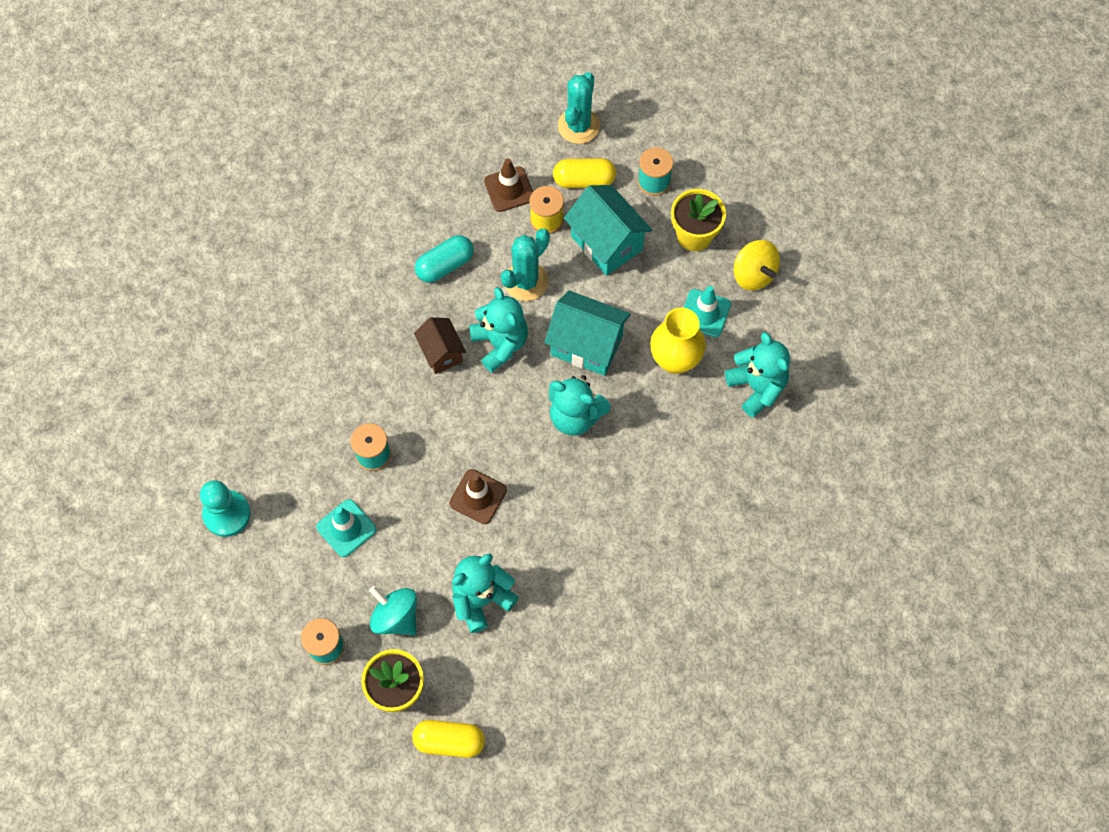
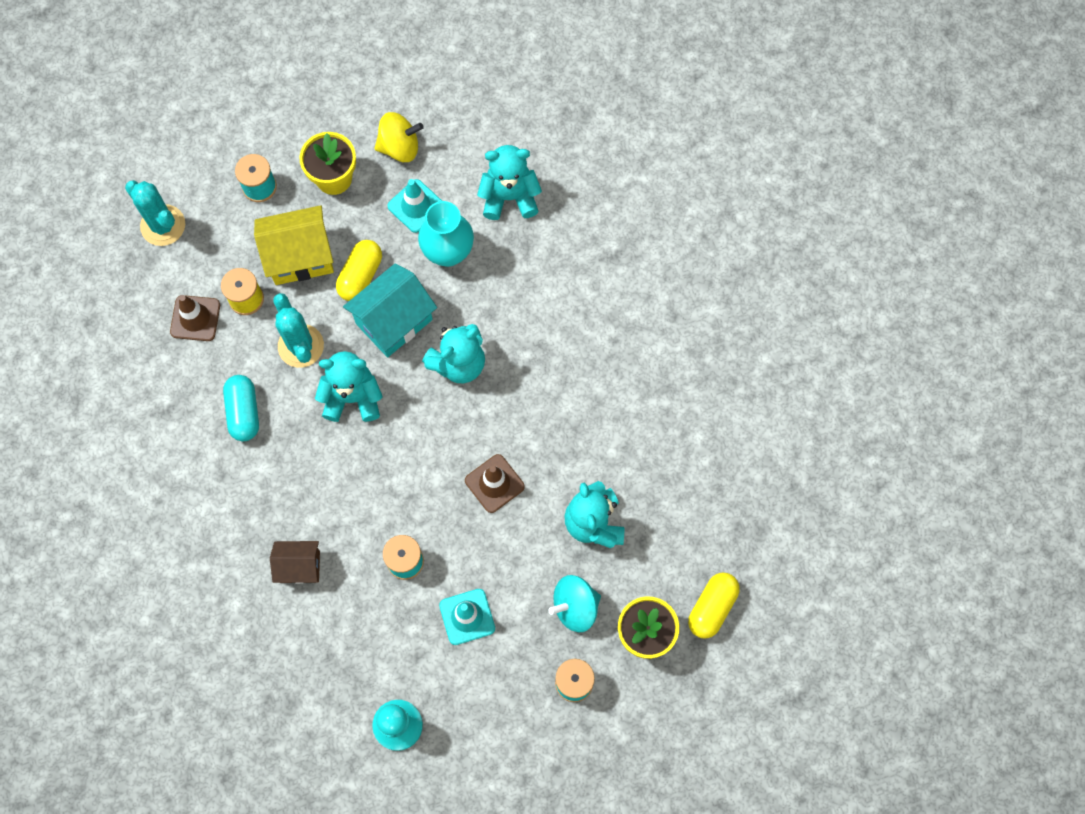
camera: 65 degrees left, 5 degrees up
brown house [414,317,466,374] -> brown house moved to [270,541,320,584]
yellow capsule [553,158,616,188] -> yellow capsule moved to [336,240,382,301]
turquoise house [564,185,652,276] -> yellow house [254,205,334,285]
yellow vase [650,308,706,374] -> turquoise vase [418,201,474,267]

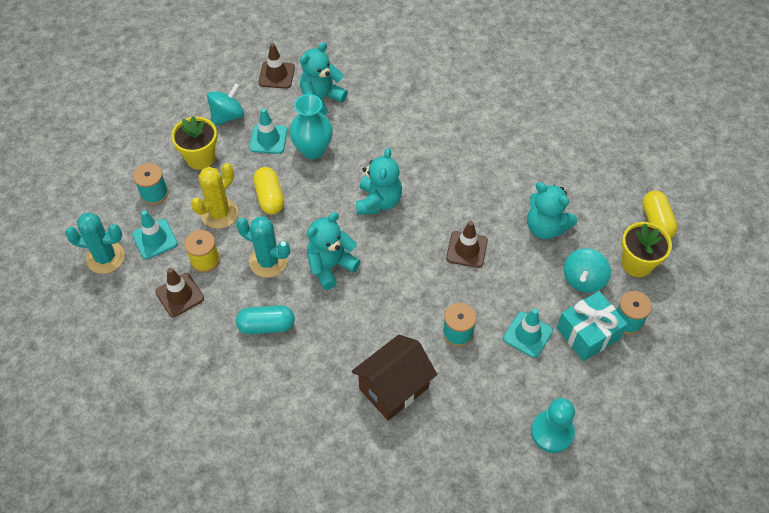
camera: 40 degrees left, 15 degrees down
turquoise capsule [223,375,259,441] -> turquoise capsule turned 45 degrees counterclockwise [236,305,295,334]
yellow house [254,205,334,285] -> yellow cactus [191,163,238,229]
brown house [270,541,320,584] -> brown house [352,335,437,421], size x1.61
turquoise house [343,263,437,357] -> none
yellow spinning top [374,112,424,162] -> turquoise spinning top [207,83,244,126]
none -> turquoise traffic cone [132,210,178,259]
none -> brown traffic cone [258,43,295,89]
none -> turquoise gift [557,291,628,361]

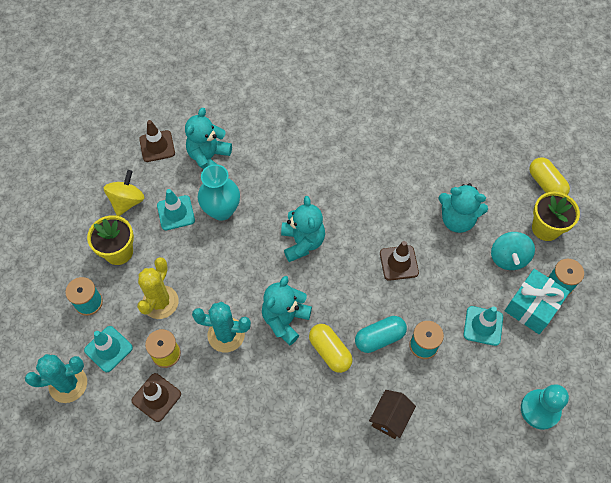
camera: 20 degrees left, 5 degrees up
turquoise spinning top [207,83,244,126] -> yellow spinning top [104,170,145,216]
turquoise capsule [236,305,295,334] -> turquoise capsule moved to [355,316,407,353]
yellow capsule [253,167,284,215] -> yellow capsule moved to [309,324,353,373]
brown house [352,335,437,421] -> brown house [369,390,416,439], size x0.62

